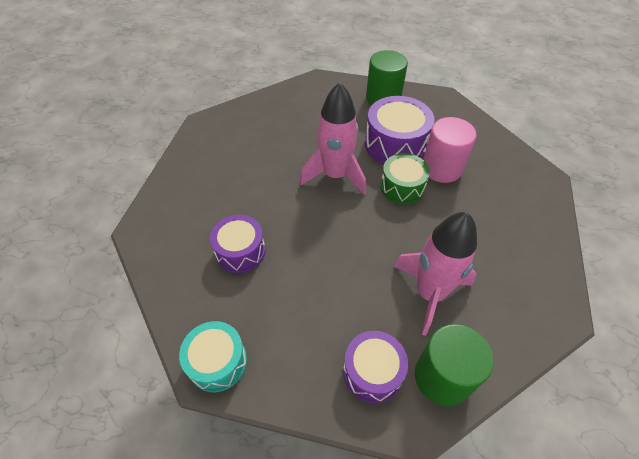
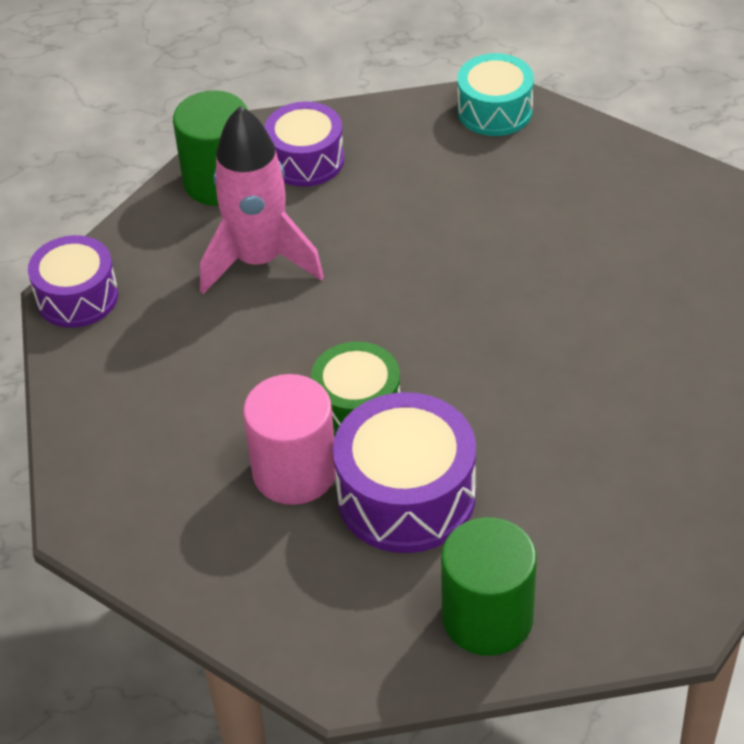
camera: 160 degrees right, 5 degrees down
purple drum [210,215,265,273] -> purple drum moved to [28,235,118,328]
pink rocket [300,82,366,195] -> none

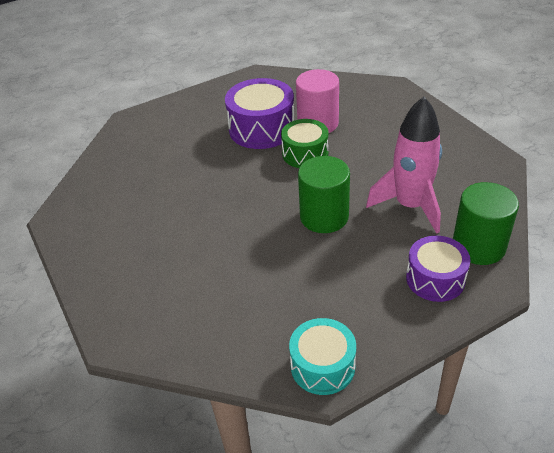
camera: 160 degrees right, 5 degrees down
purple drum [28,235,118,328] -> none
green cylinder [441,517,537,656] -> green cylinder moved to [298,156,350,233]

